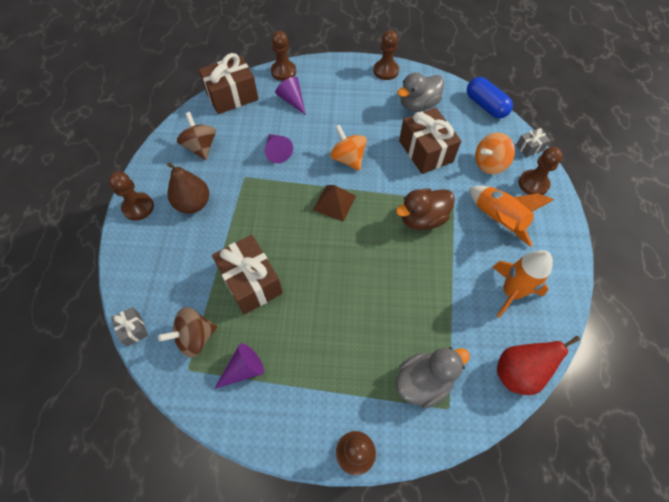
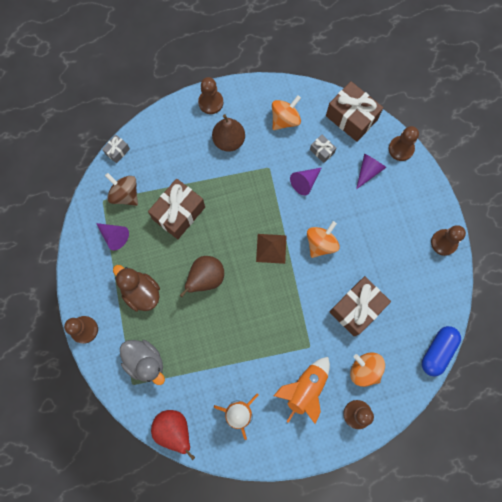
camera: 70 degrees right, 15 degrees up
brown spinning top [177,112,216,160] -> orange spinning top [272,95,301,130]
brown duck [396,188,455,230] -> brown duck moved to [113,265,160,311]
grey duck [397,72,444,112] -> none
grey gift [516,128,550,157] -> grey gift moved to [310,135,336,163]
none -> brown pear [180,256,224,297]

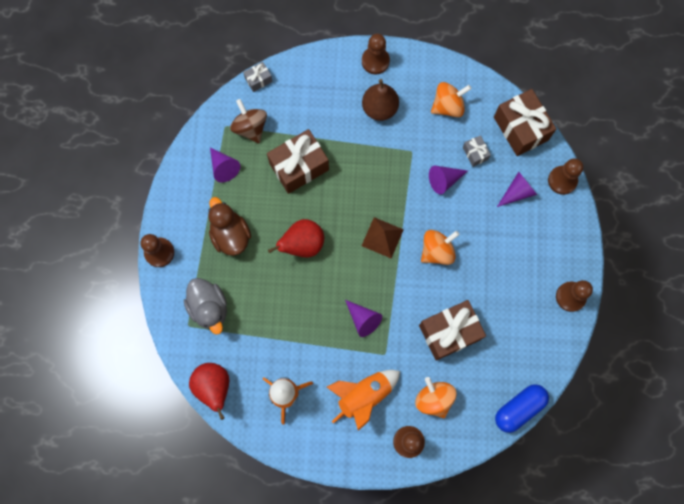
camera: 20 degrees right, 0 degrees up
brown pear [180,256,224,297] -> red pear [268,219,324,258]
none -> purple cone [345,300,382,337]

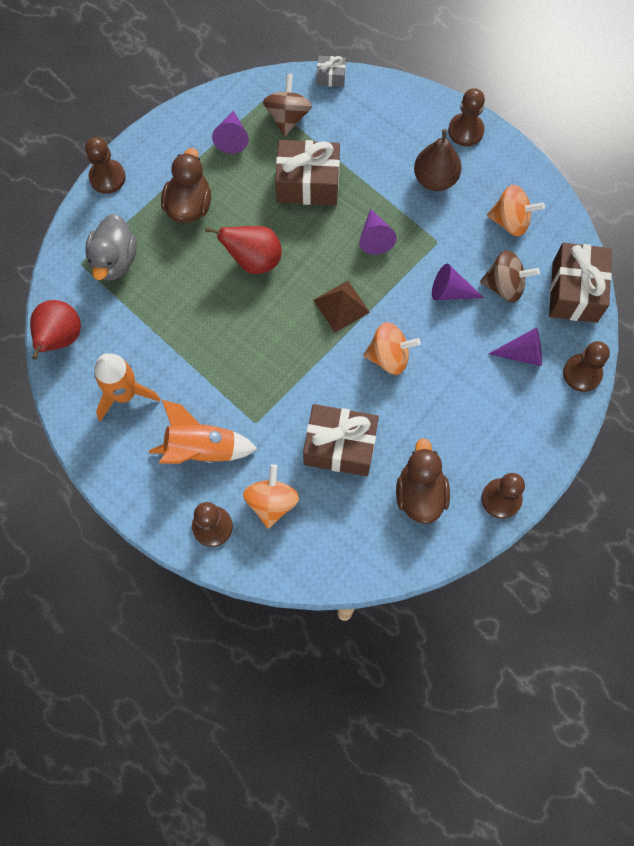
camera: 35 degrees right, 5 degrees down
purple cone [345,300,382,337] -> purple cone moved to [359,209,397,255]
grey gift [463,135,491,167] -> brown spinning top [480,250,540,303]
blue capsule [495,384,549,433] -> none
none -> brown duck [396,438,450,524]

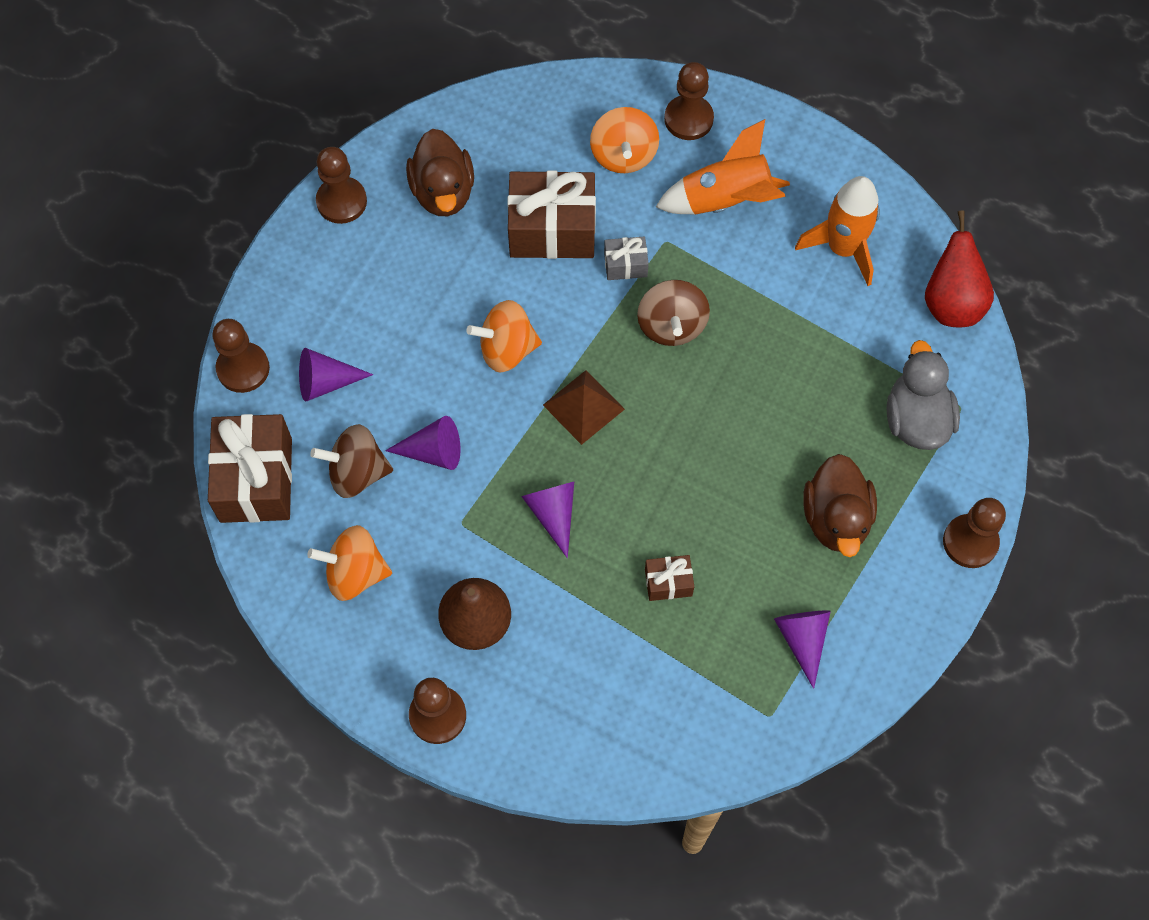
camera: 170 degrees right, 5 degrees down
red pear [205,226,282,274] -> none
brown spinning top [263,73,312,136] -> brown spinning top moved to [637,280,710,346]
brown gift [275,140,340,206] -> brown gift [645,555,694,601], size x0.48
grey gift [317,56,346,87] -> grey gift moved to [604,236,649,280]

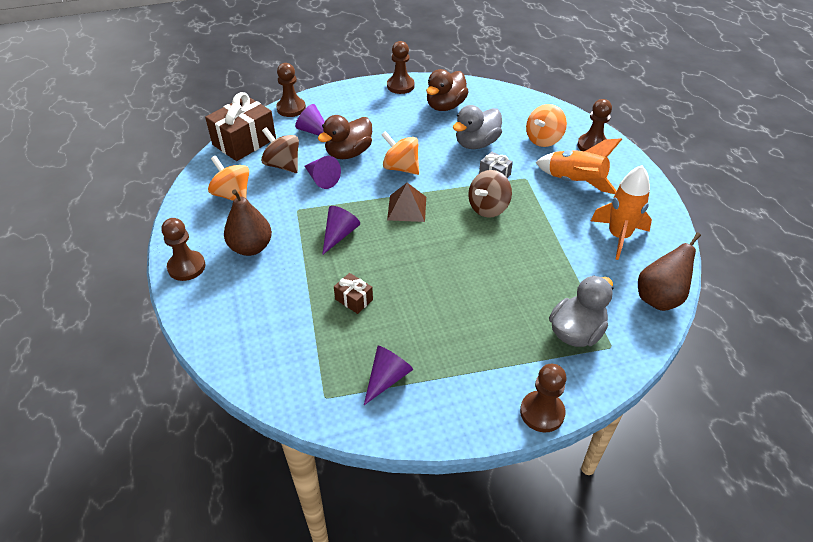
camera: 45 degrees right, 20 degrees down
brown gift [507,171,596,259] -> grey duck [453,105,502,149]
brown duck [803,454,877,557] -> brown duck moved to [318,115,372,159]
red pear [925,210,994,327] -> brown pear [638,232,701,311]

